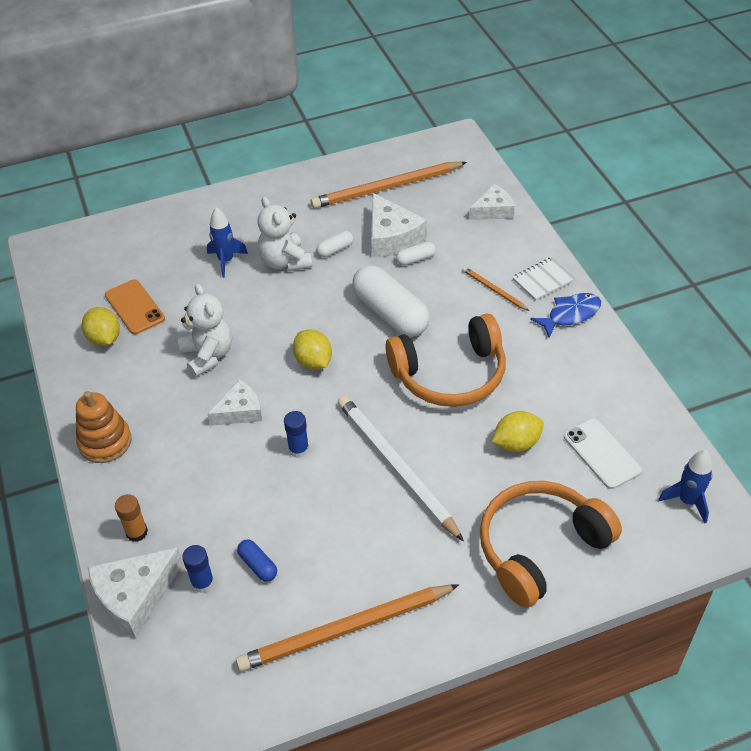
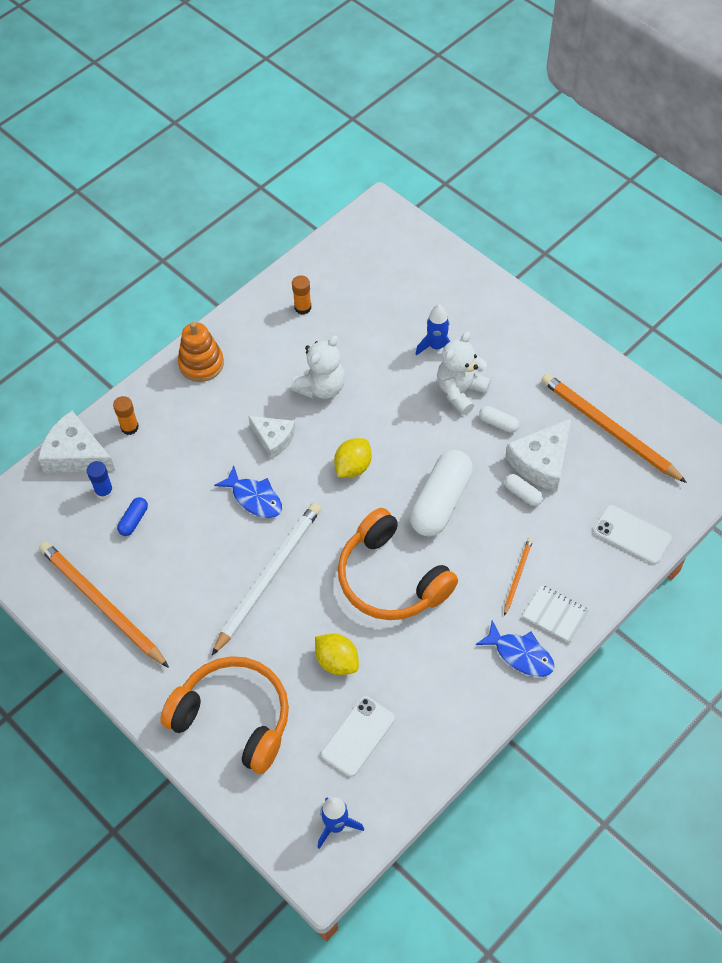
camera: 65 degrees right, 10 degrees up
yellow lemon [82,307,120,346] -> orange glue stick [292,275,311,315]
orange phone [105,279,165,334] -> none
blue glue stick [284,411,309,458] -> blue fish [214,466,282,518]
white cheese [469,184,515,220] -> white phone [593,505,672,564]

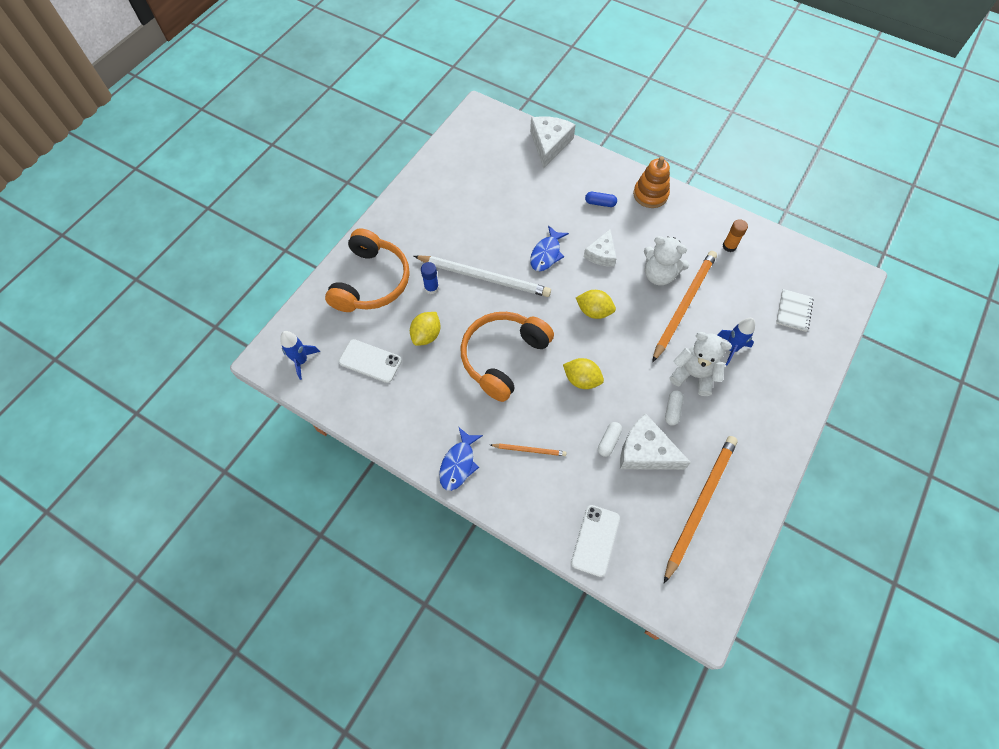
camera: 75 degrees right, 5 degrees up
orange pencil [39,541,169,668] -> orange pencil moved to [652,251,717,362]
blue glue stick [87,461,114,500] -> blue glue stick moved to [421,262,439,294]
orange glue stick [113,396,139,435] -> none
blue capsule [117,497,148,536] -> blue capsule moved to [585,192,617,207]
white capsule [410,450,473,537] -> yellow lemon [563,358,604,389]
white notebook [522,585,590,643] -> white notebook moved to [776,289,814,332]

